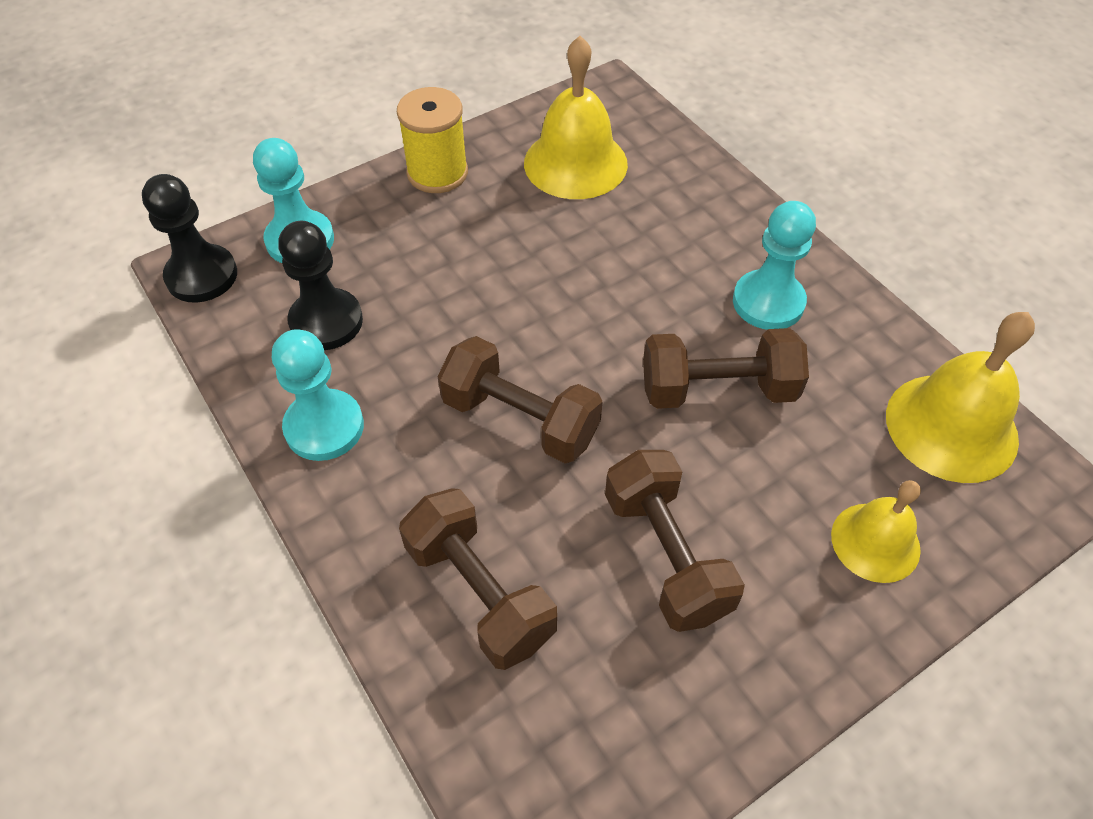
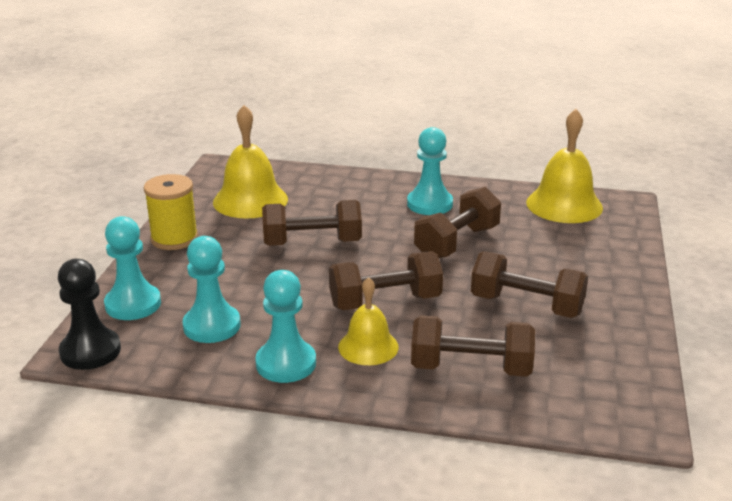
camera: 45 degrees left, 25 degrees down
black pawn [278,221,363,350] -> turquoise pawn [182,236,241,343]
yellow bell [831,480,921,583] -> yellow bell moved to [338,277,398,365]
none -> brown dumbbell [262,200,362,246]

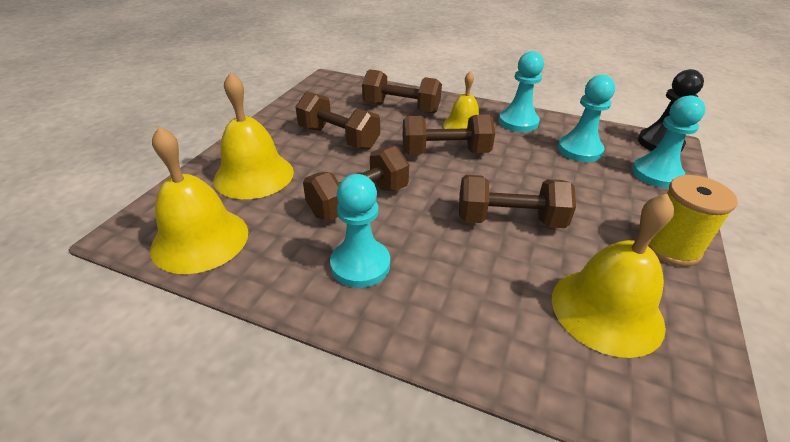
camera: 170 degrees left, 10 degrees up
none -> yellow bell [213,72,294,199]

